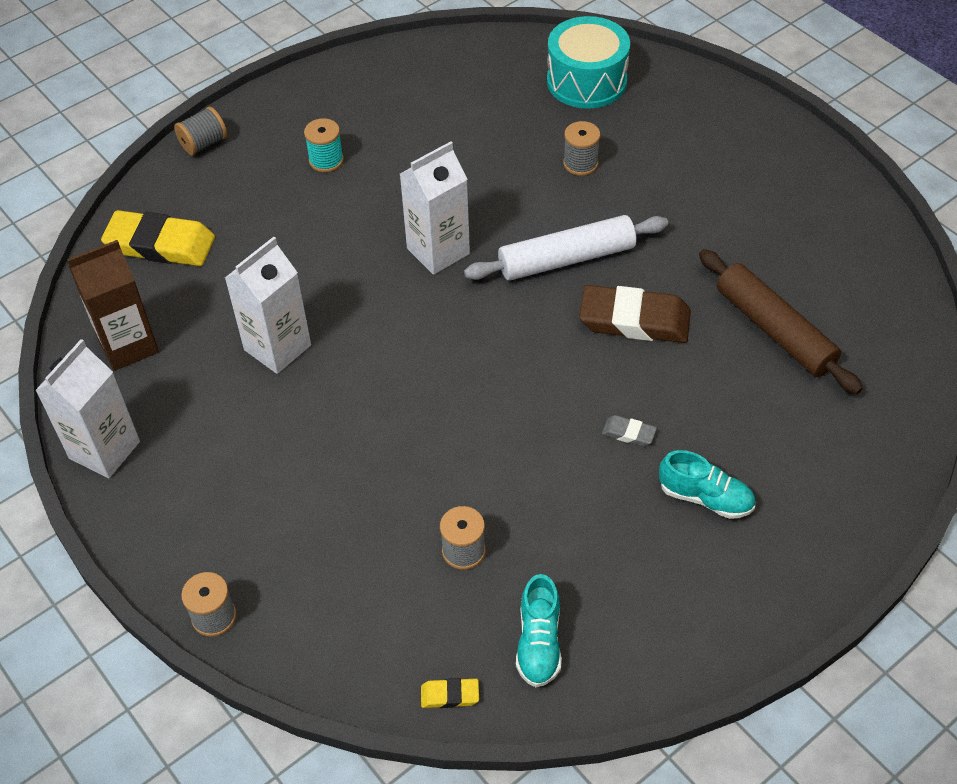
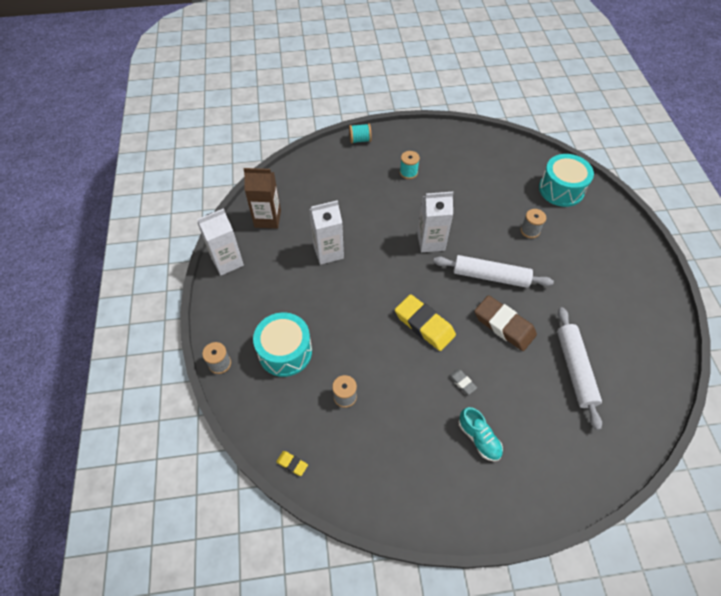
camera: 30 degrees right, 5 degrees up
yellow eraser [101,210,215,266] -> yellow eraser moved to [395,294,456,351]
grey spool [174,107,227,155] -> turquoise spool [349,123,372,143]
turquoise shoe [516,574,562,687] -> none
brown rolling pin [699,249,863,394] -> white rolling pin [557,307,602,430]
none -> turquoise drum [253,313,312,377]

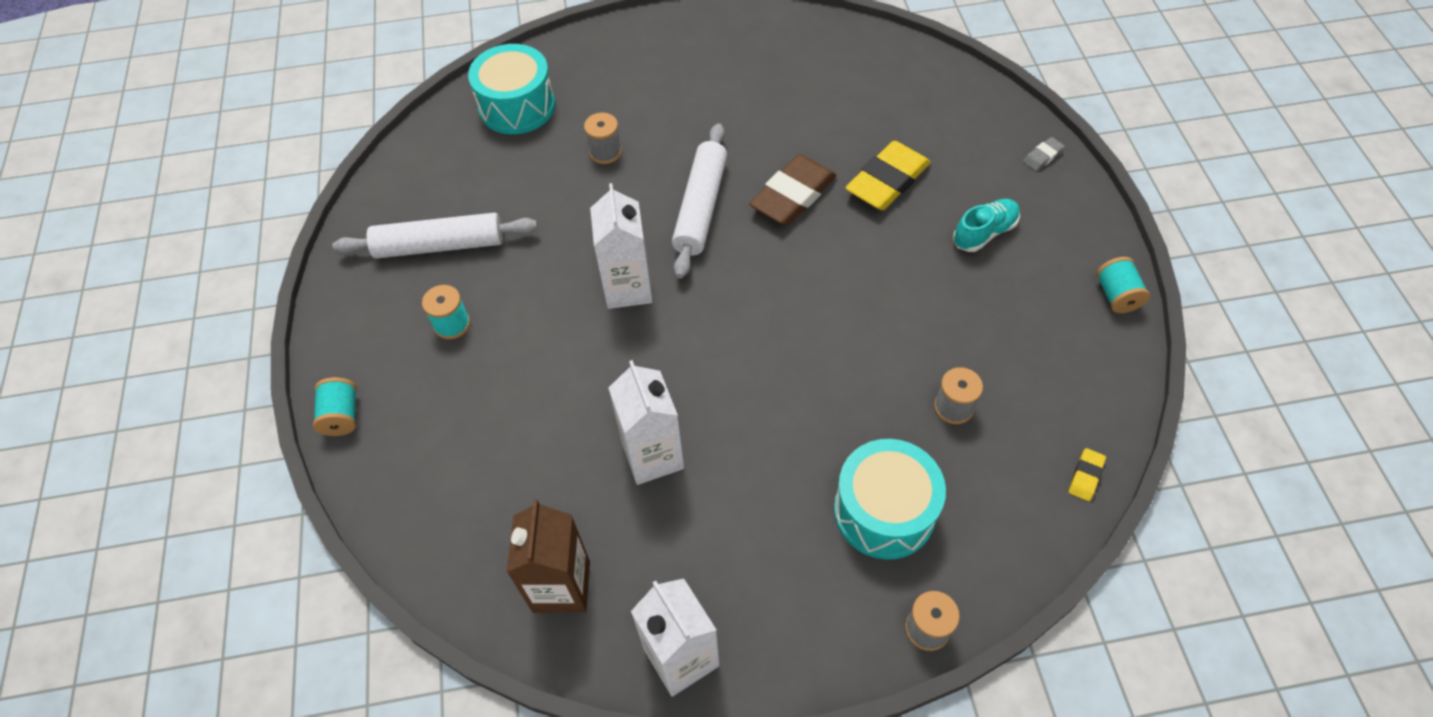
camera: 90 degrees left, 0 degrees up
yellow eraser [395,294,456,351] -> yellow eraser moved to [845,141,931,210]
grey eraser [449,369,477,395] -> grey eraser moved to [1023,137,1065,171]
white rolling pin [557,307,602,430] -> white rolling pin moved to [332,212,538,259]
none -> turquoise spool [1096,257,1150,313]

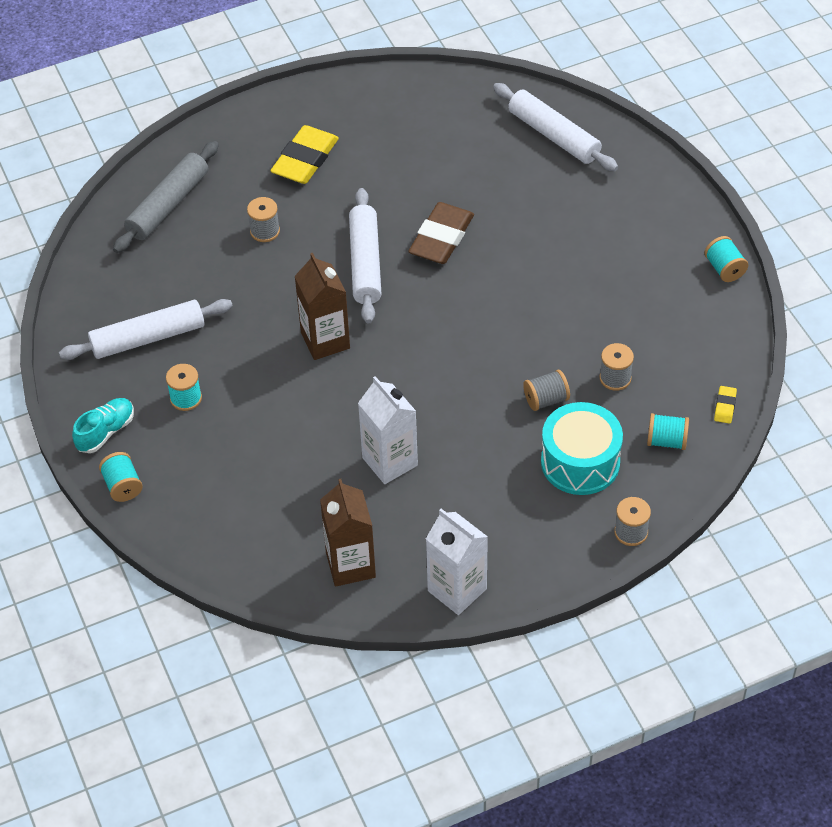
camera: 15 degrees left, 5 degrees down
turquoise drum [468,44,556,134] -> grey rolling pin [113,141,219,253]
white carton [590,183,653,309] -> brown carton [295,253,350,360]
yellow eraser [845,141,931,210] -> yellow eraser moved to [270,125,339,184]
turquoise shoe [953,199,1020,252] -> turquoise shoe moved to [72,398,134,453]
grey eraser [1023,137,1065,171] -> none
none -> white rolling pin [493,83,618,171]
none -> grey spool [523,370,570,411]
none -> turquoise spool [647,413,689,450]

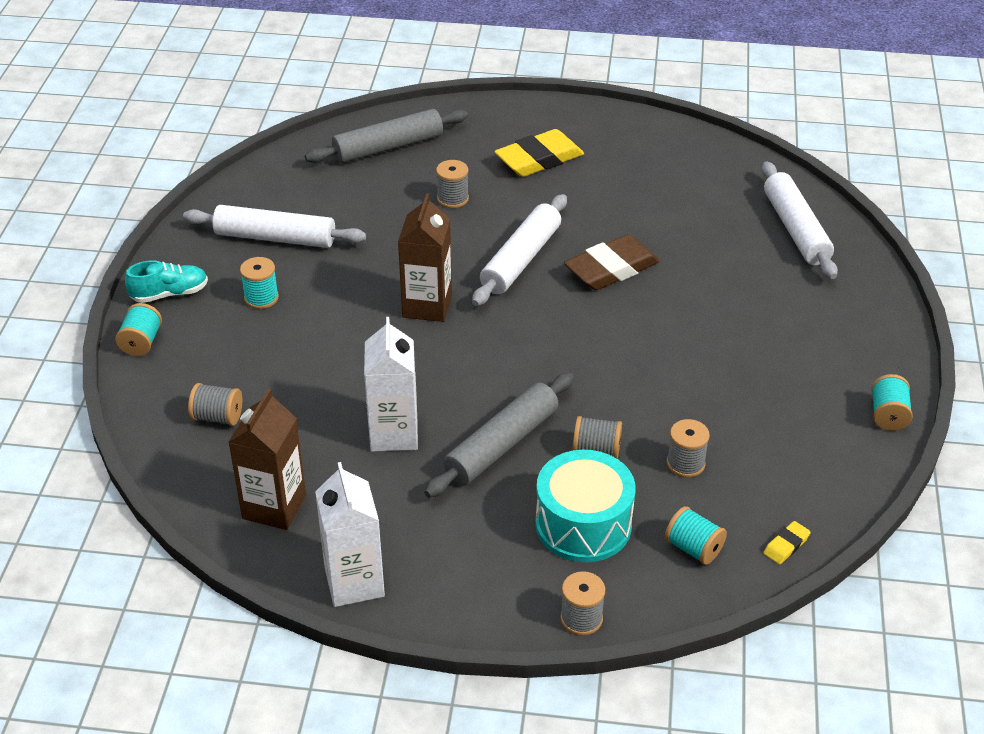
camera: 30 degrees right, 10 degrees down
none -> grey spool [188,383,242,426]
none -> grey rolling pin [424,373,574,498]

